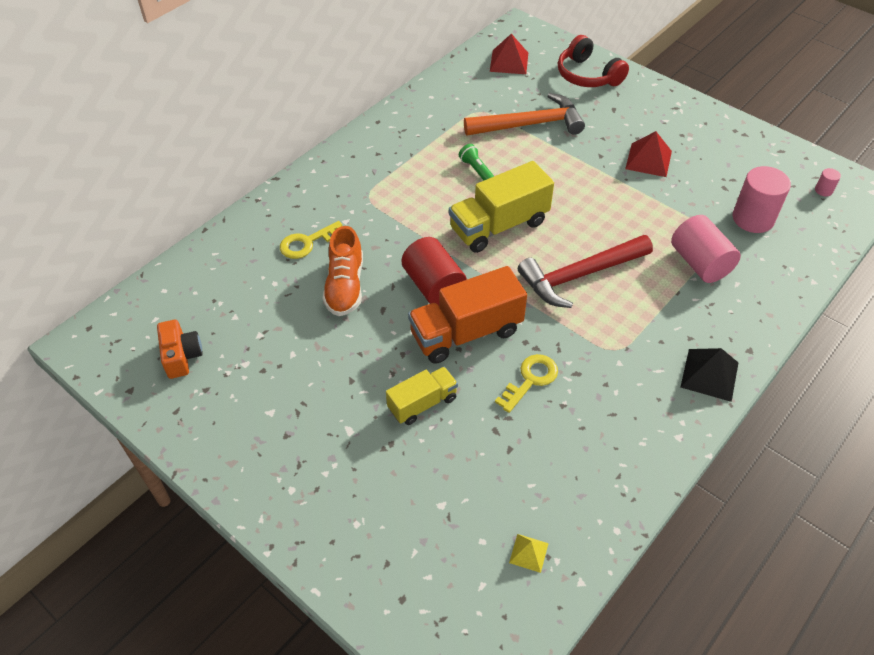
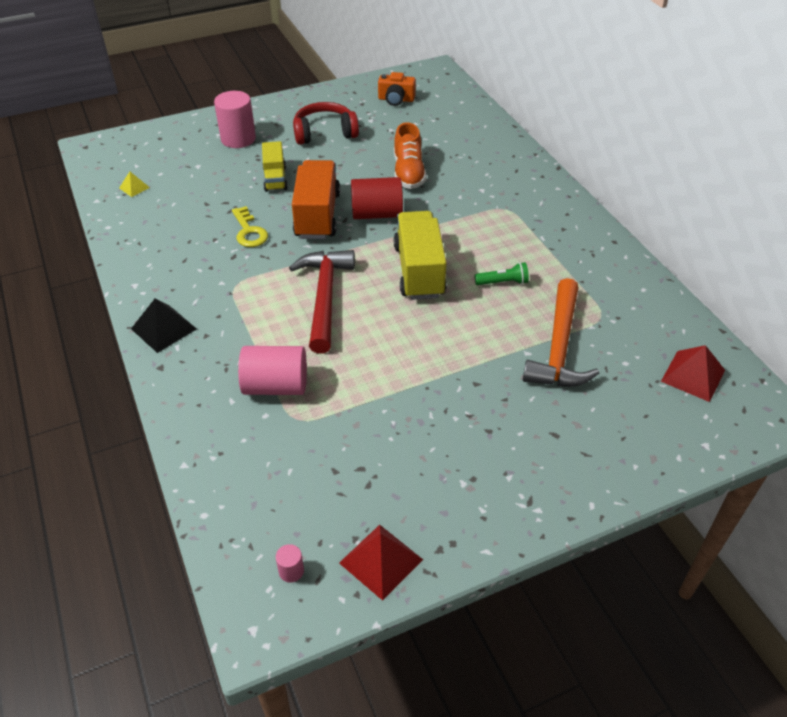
camera: 115 degrees right, 5 degrees down
yellow key [280,221,342,259] -> none
orange shoe [323,226,363,316] -> orange shoe turned 120 degrees counterclockwise [394,122,427,189]
red headphones [558,35,629,87] -> red headphones moved to [293,102,359,145]
red pyramid [625,131,672,177] -> red pyramid moved to [339,525,423,601]
pink cylinder [733,166,791,233] -> pink cylinder moved to [214,91,256,148]

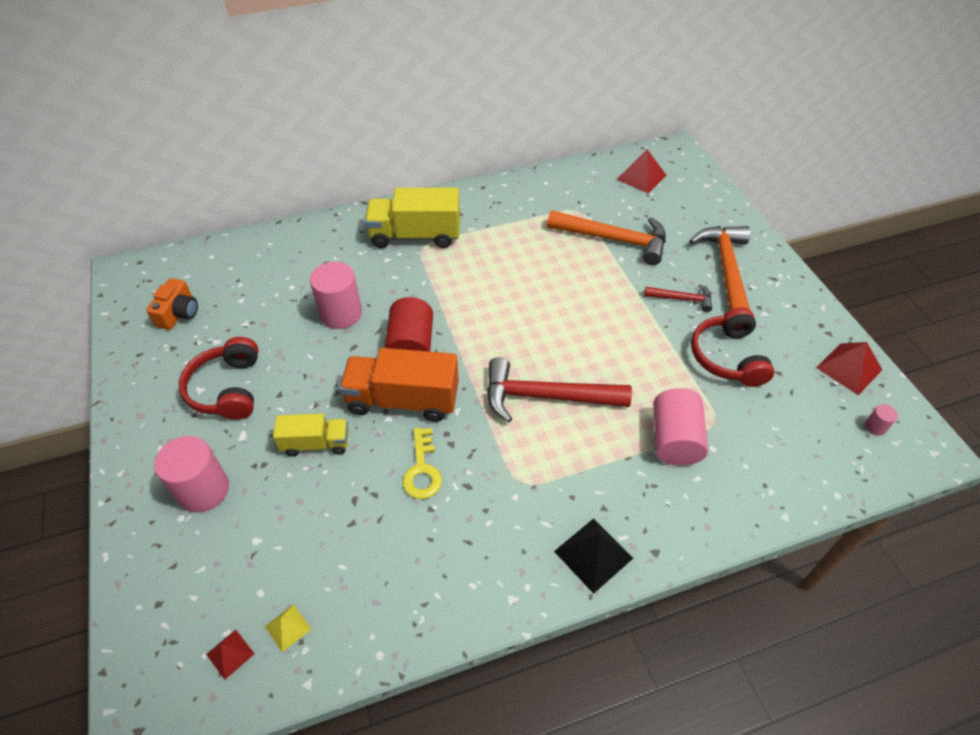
camera: 85 degrees left, 5 degrees up
yellow key [232,206,268,247] -> yellow key turned 105 degrees clockwise [402,428,442,499]
orange shoe [394,122,427,189] -> pink cylinder [310,262,362,329]
yellow truck [394,211,447,300] -> yellow truck moved to [365,188,460,248]
green flashlight [475,262,529,285] -> none
none -> red pyramid [206,630,254,679]
none -> red hammer [644,284,712,312]
none -> orange hammer [690,226,750,310]
none -> red headphones [691,307,774,387]

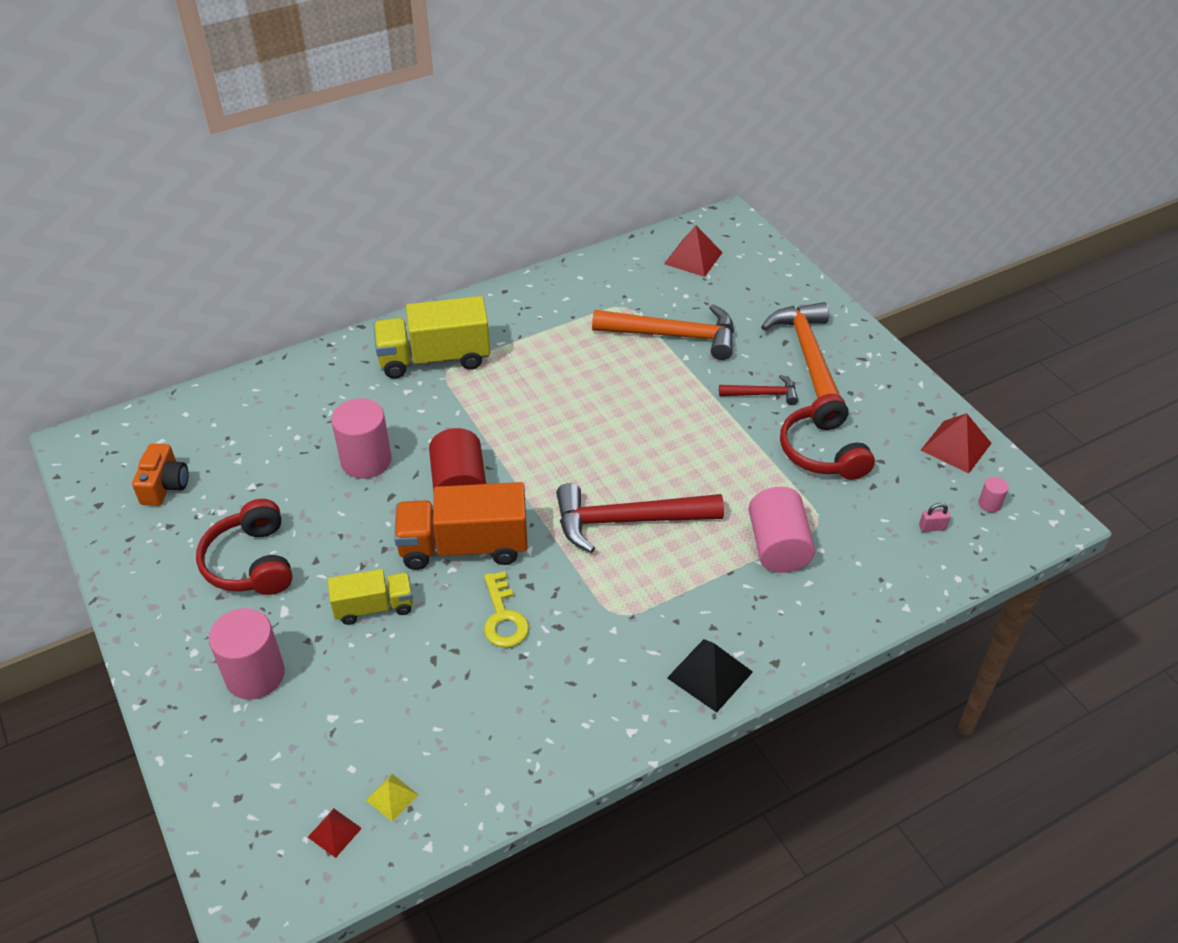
camera: 10 degrees left, 5 degrees down
none -> pink padlock [919,503,950,532]

